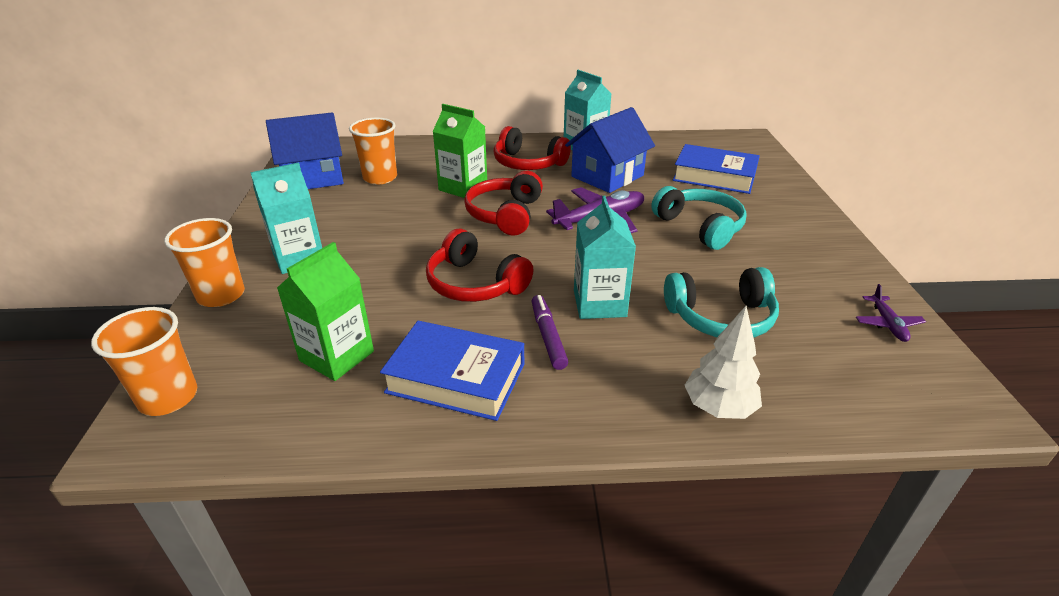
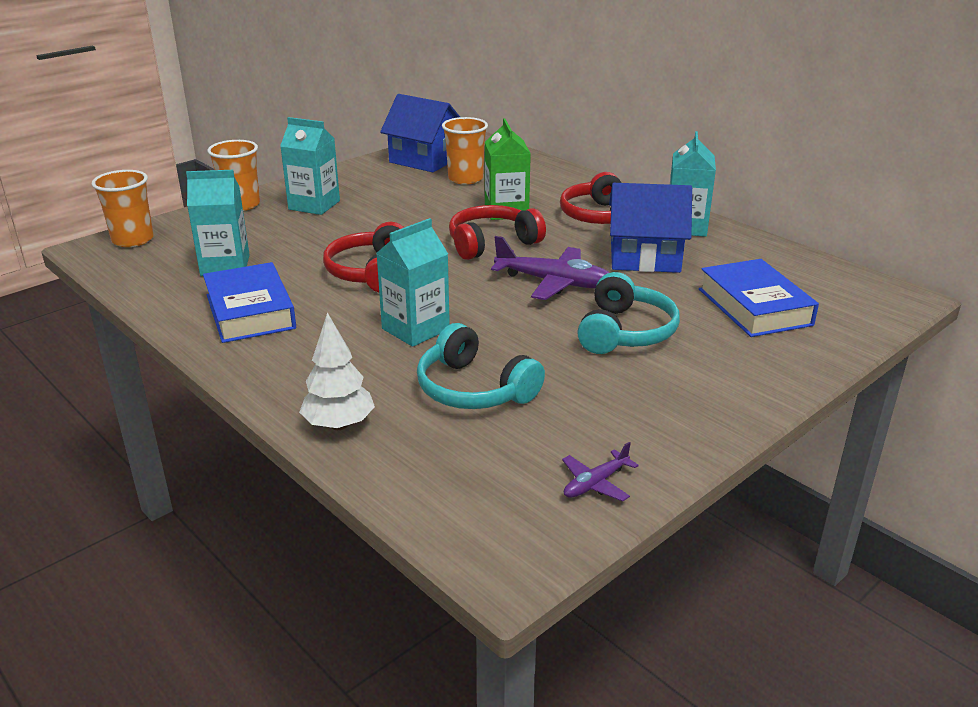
camera: 50 degrees right, 5 degrees down
green carton [277,242,374,381] -> turquoise carton [186,170,250,276]
purple marker [532,295,568,370] -> none

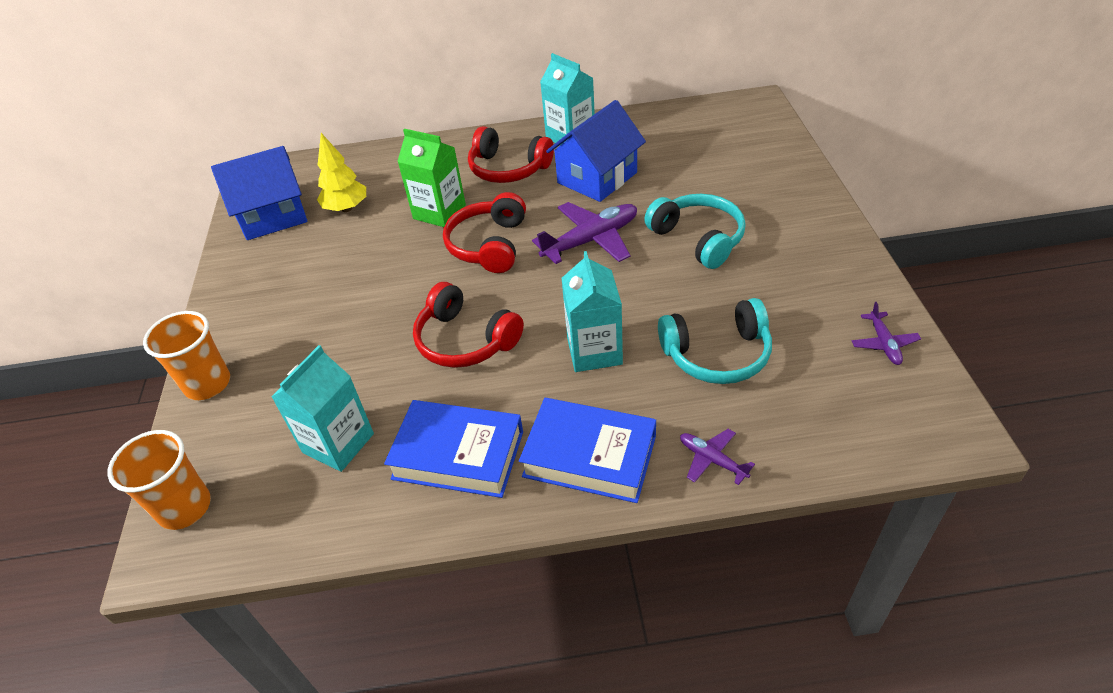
camera: 50 degrees left, 15 degrees up
turquoise carton [280,117,340,215] -> none
white tree [299,312,375,430] -> purple plane [680,429,755,485]
orange cup [442,117,488,185] -> yellow tree [317,133,366,212]
blue book [699,259,819,337] -> blue book moved to [519,398,656,503]

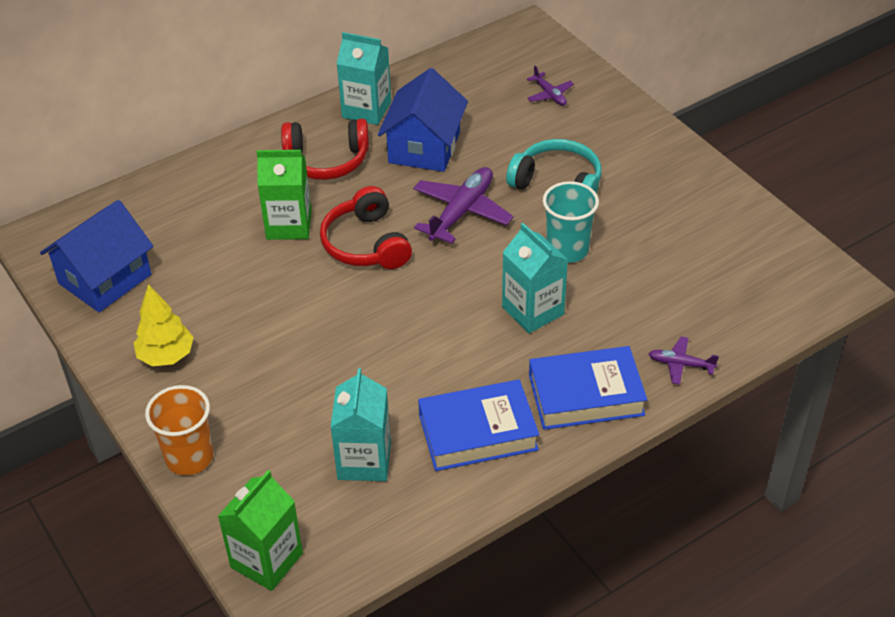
camera: 30 degrees left, 0 degrees up
orange cup [107,430,211,530] -> green carton [218,470,303,591]
yellow tree [317,133,366,212] -> yellow tree moved to [134,284,194,366]
red headphones [413,282,524,368] -> none
turquoise headphones [658,298,772,384] -> none
purple plane [852,302,921,365] -> purple plane moved to [527,65,574,106]
none -> turquoise cup [543,181,599,263]

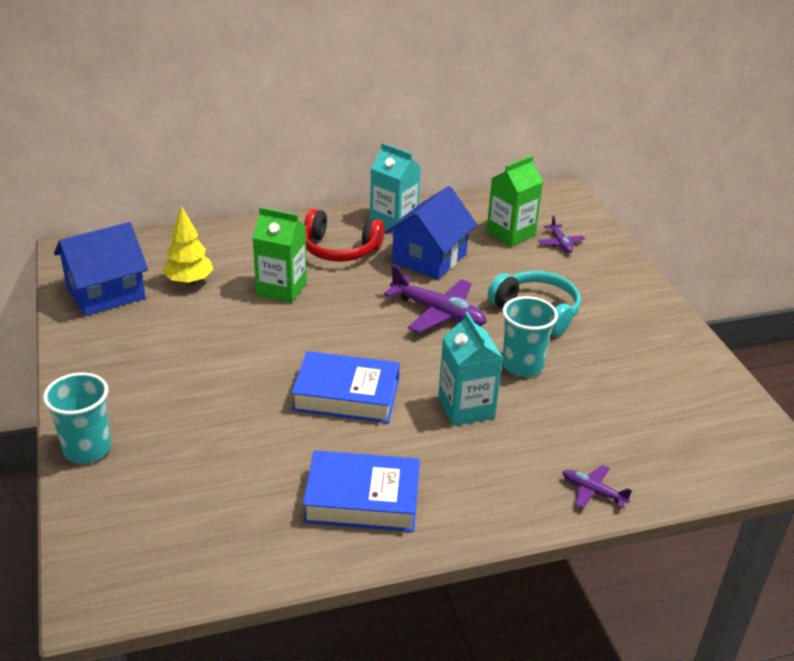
camera: 15 degrees right, 10 degrees down
yellow tree [134,284,194,366] -> yellow tree moved to [163,206,214,285]
orange cup [145,385,213,475] -> turquoise cup [43,373,111,463]
green carton [218,470,303,591] -> green carton moved to [486,155,543,246]
red headphones [320,186,412,269] -> none
turquoise carton [331,368,391,481] -> none
purple plane [413,167,513,244] -> purple plane turned 75 degrees clockwise [384,265,487,333]
blue book [529,346,647,430] -> blue book moved to [292,351,400,423]

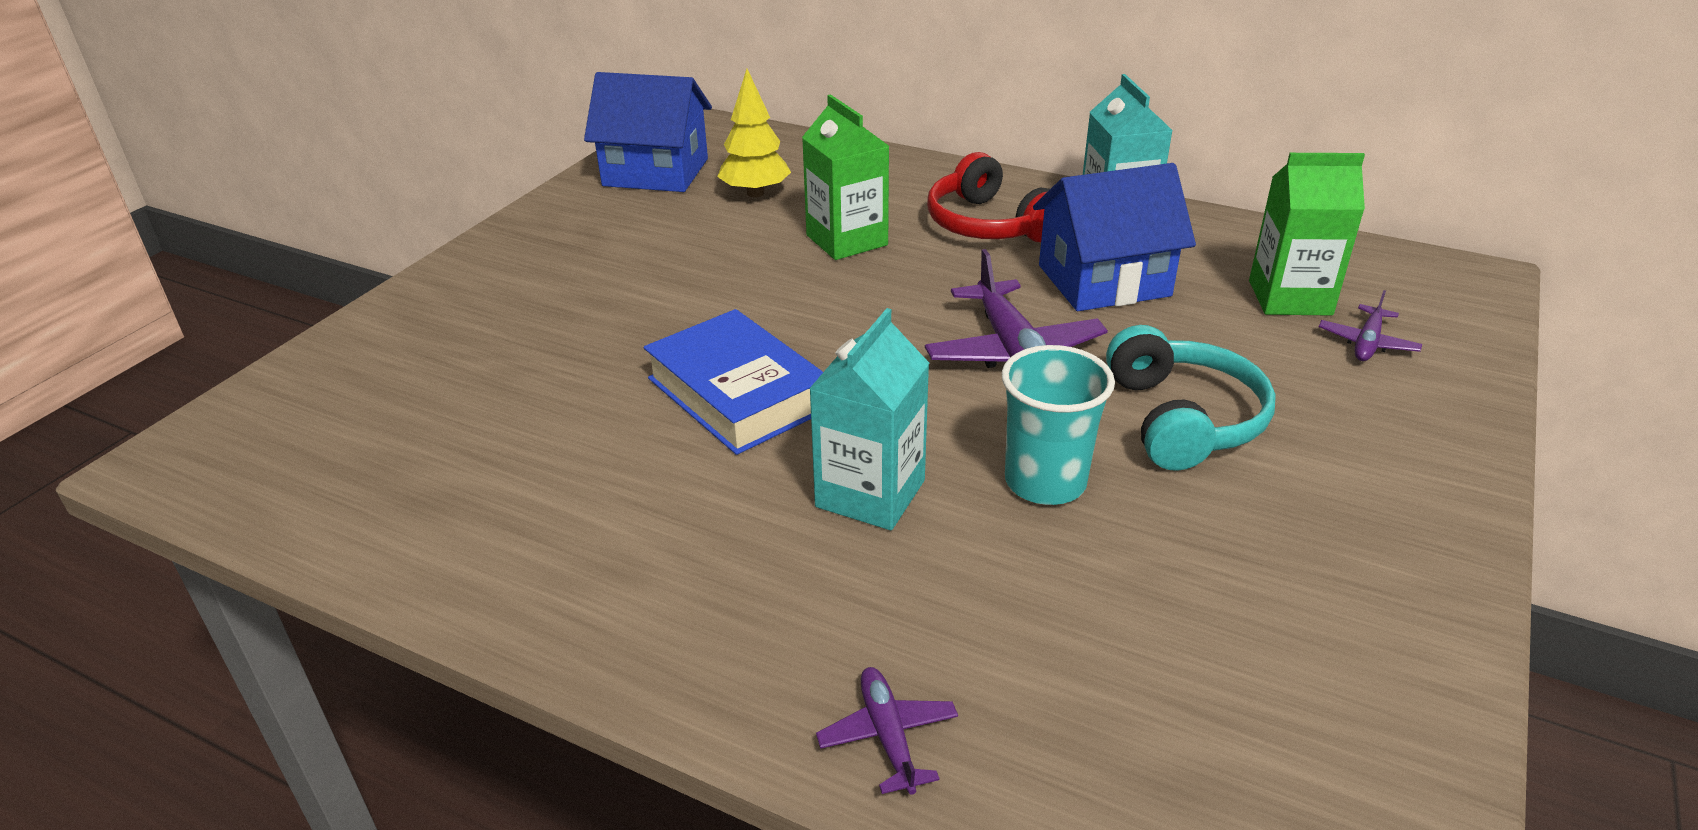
camera: 45 degrees right, 0 degrees up
turquoise cup [43,373,111,463] -> none
blue book [303,450,420,532] -> none

